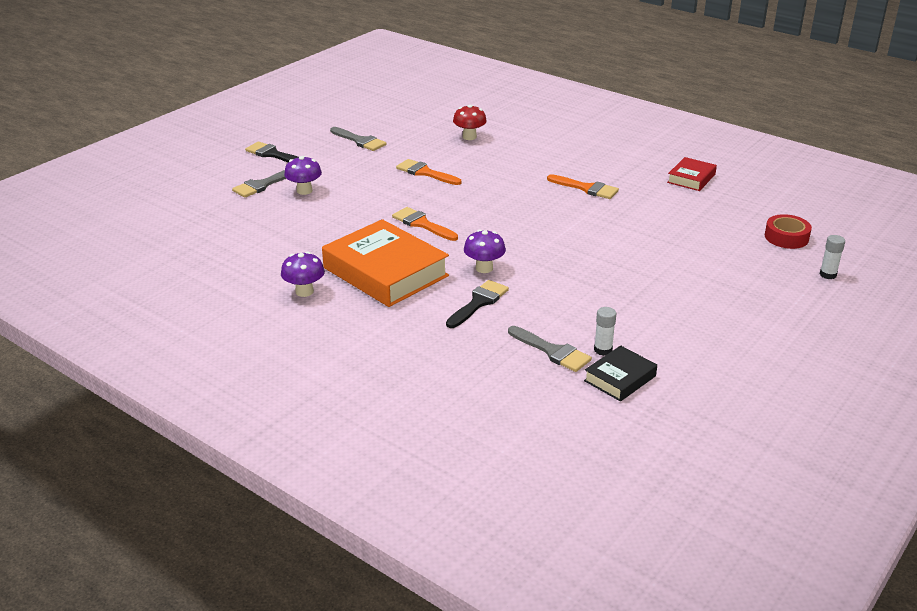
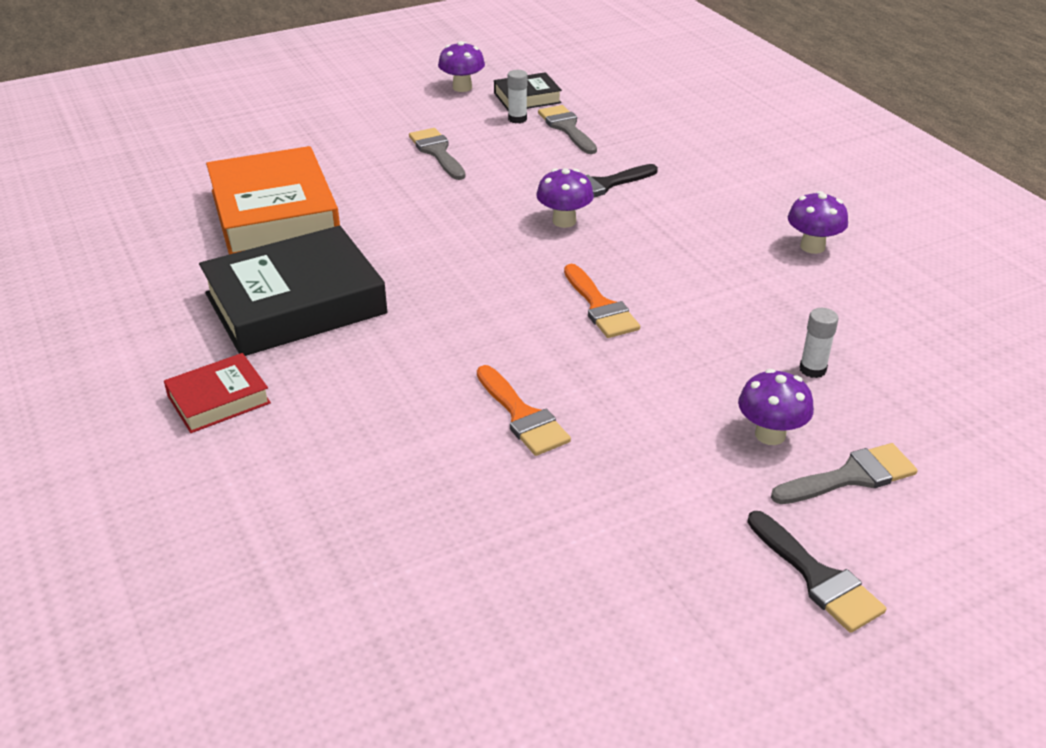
camera: 155 degrees left, 5 degrees up
orange book [322,219,449,307] -> orange book moved to [206,146,340,255]
grey brush [330,127,387,151] -> grey brush moved to [409,128,465,180]
red mushroom [453,104,487,140] -> none
orange brush [547,174,619,199] -> black book [199,226,387,356]
red book [667,157,717,191] -> red book moved to [164,353,271,433]
red tape [765,214,812,249] -> none
white glue stick [820,235,845,279] -> white glue stick moved to [799,308,839,378]
none -> purple mushroom [438,41,485,92]

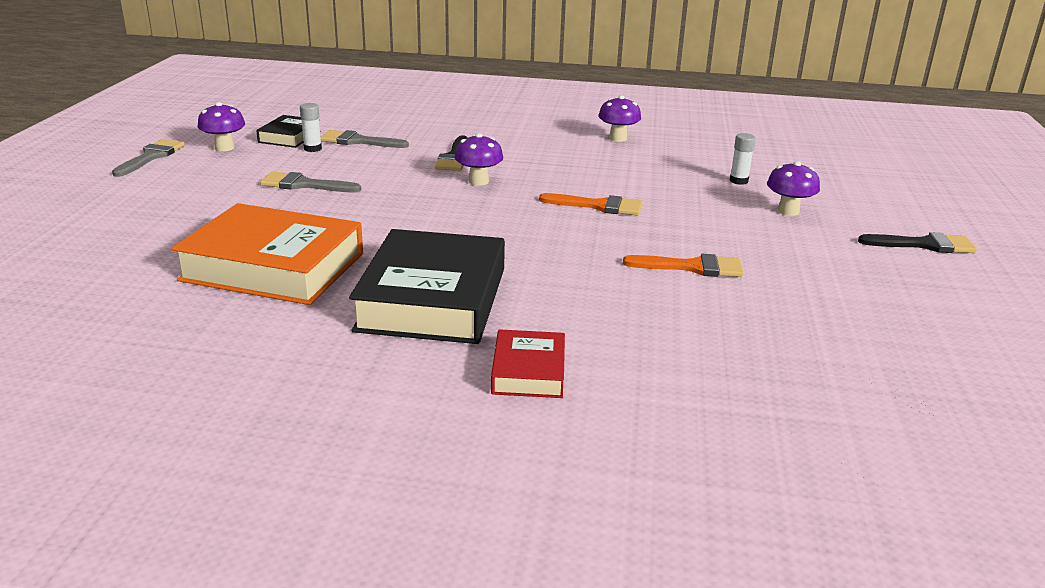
camera: 55 degrees left, 10 degrees down
grey brush [771,443,918,504] -> grey brush moved to [112,139,185,177]

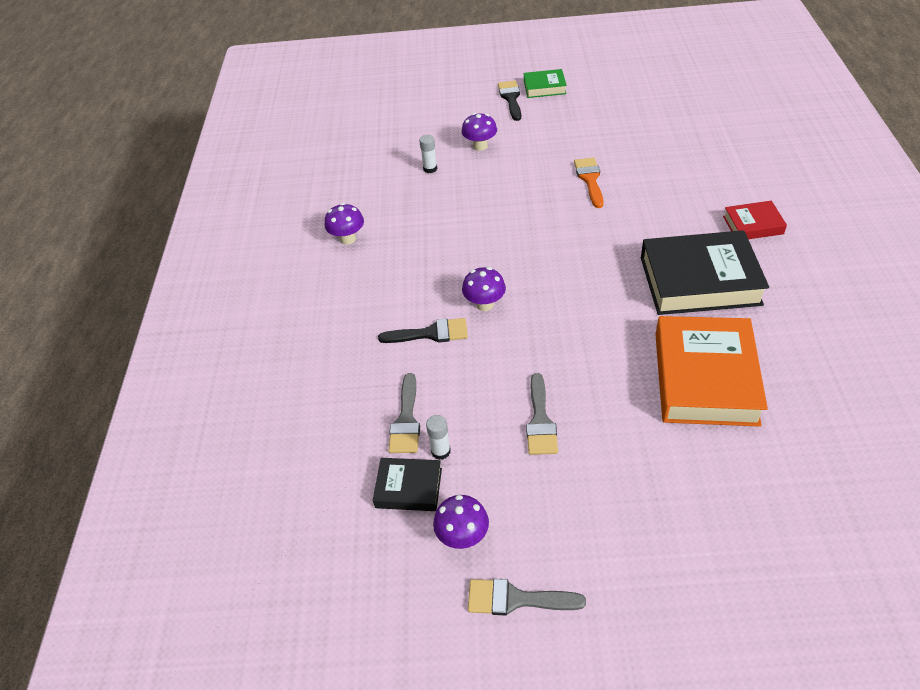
camera: 95 degrees left, 20 degrees up
orange brush [539,193,643,216] -> none
none -> green book [524,69,567,98]

